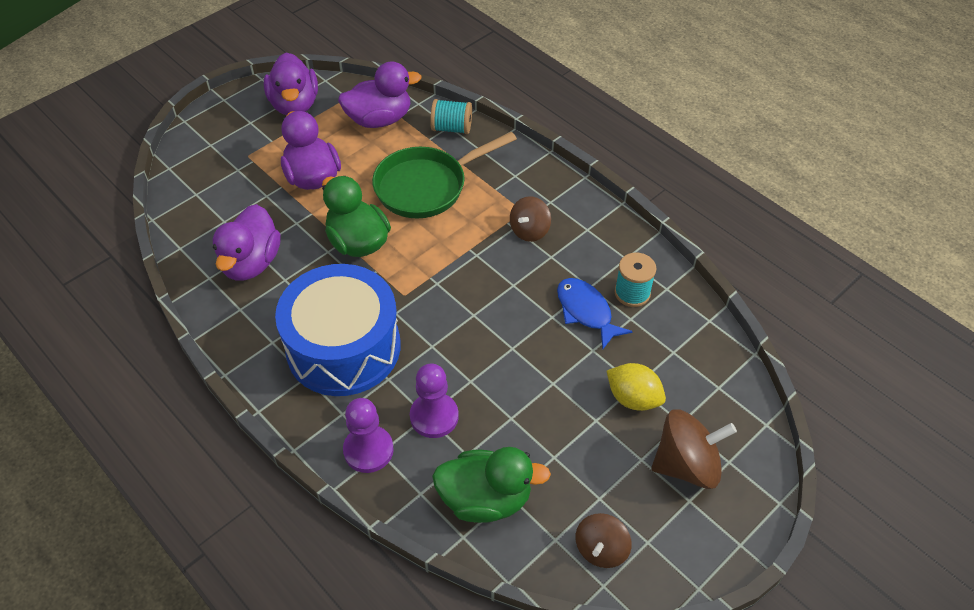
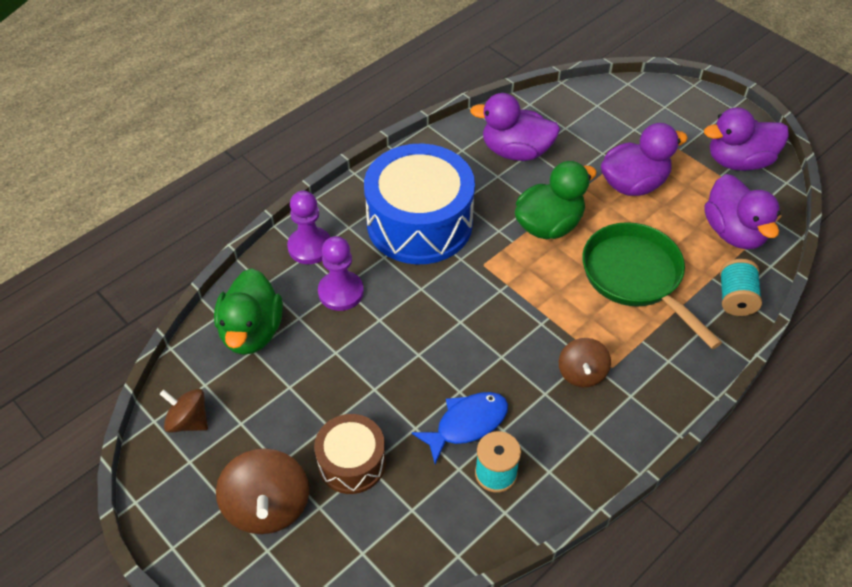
camera: 90 degrees right, 0 degrees up
brown spinning top [510,196,551,242] -> brown spinning top turned 120 degrees counterclockwise [559,338,611,387]
yellow lemon [607,363,666,411] -> brown drum [314,414,386,494]

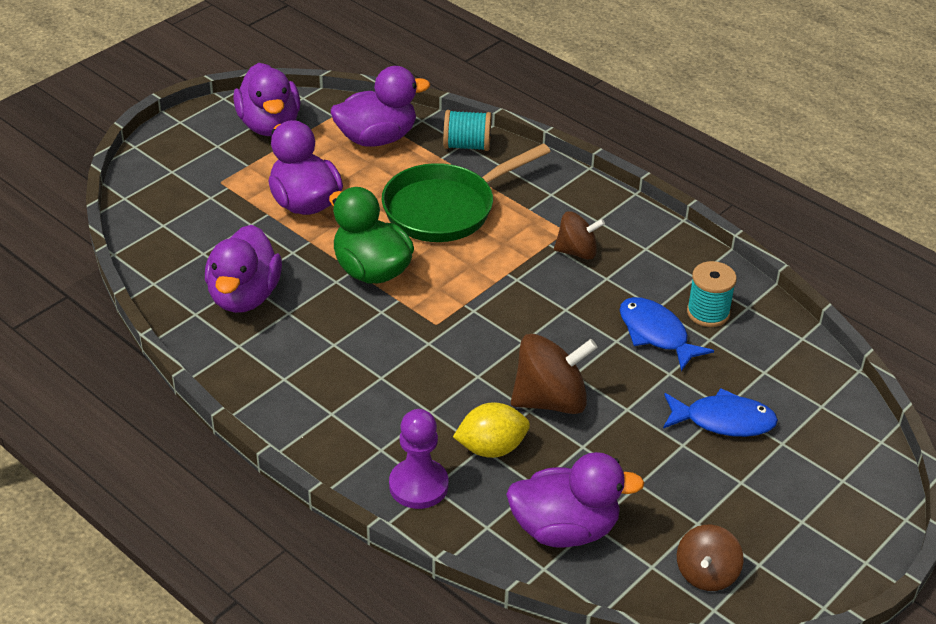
camera: 95 degrees left, 10 degrees down
green duck [214,268,283,355] -> purple duck [506,452,645,548]
brown spinning top [216,448,309,534] -> brown spinning top moved to [511,334,598,414]
brown drum [314,414,386,494] -> blue fish [663,388,778,437]
purple pawn [318,236,364,311] -> yellow lemon [453,402,530,458]
blue drum [364,143,475,264] -> none

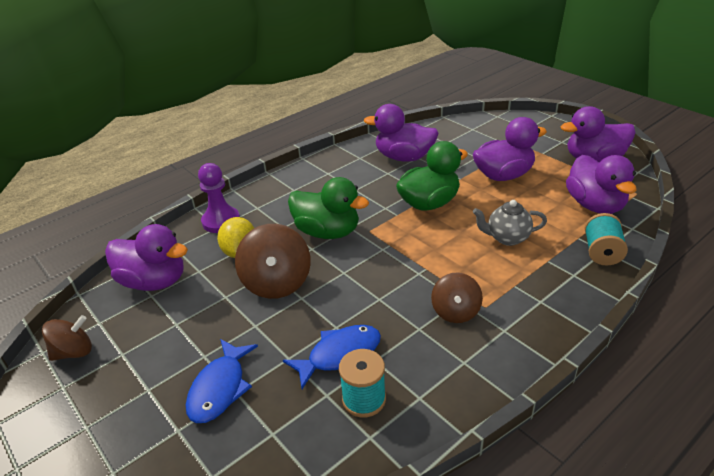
camera: 100 degrees right, 5 degrees down
green pan [382,143,551,242] -> grey teapot [473,200,547,246]
purple duck [506,452,645,548] -> purple duck turned 75 degrees counterclockwise [105,224,188,291]
brown spinning top [677,525,744,591] -> brown spinning top turned 120 degrees clockwise [42,315,92,361]
none -> green duck [288,177,369,239]

